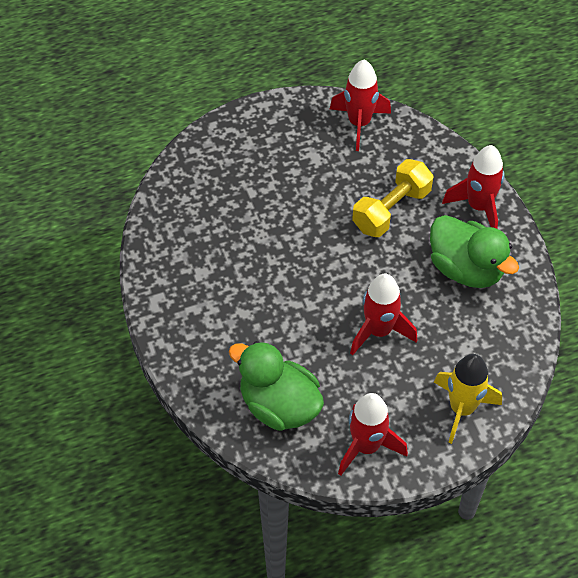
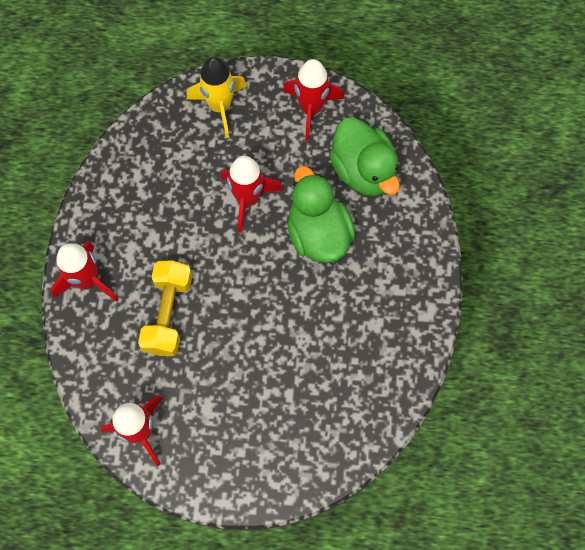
camera: 155 degrees left, 15 degrees up
yellow dumbbell [352,159,434,237] -> yellow dumbbell turned 60 degrees counterclockwise [138,260,192,356]
green duck [430,215,519,288] -> green duck moved to [287,166,355,263]

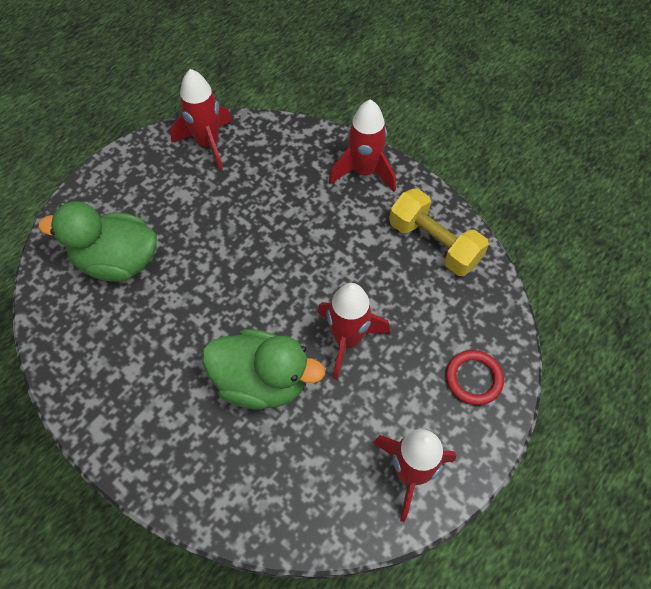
camera: 125 degrees right, 10 degrees down
yellow dumbbell [138,260,192,356] -> yellow dumbbell moved to [389,188,489,276]
yellow rocket [187,57,247,138] -> red ring [446,350,504,405]
green duck [329,117,400,196] -> green duck moved to [38,201,157,282]

